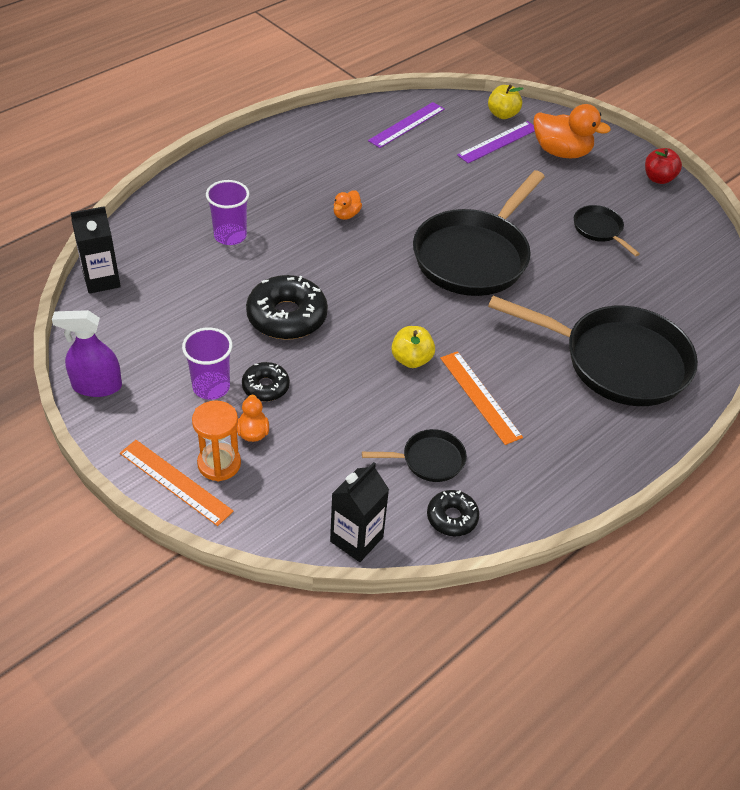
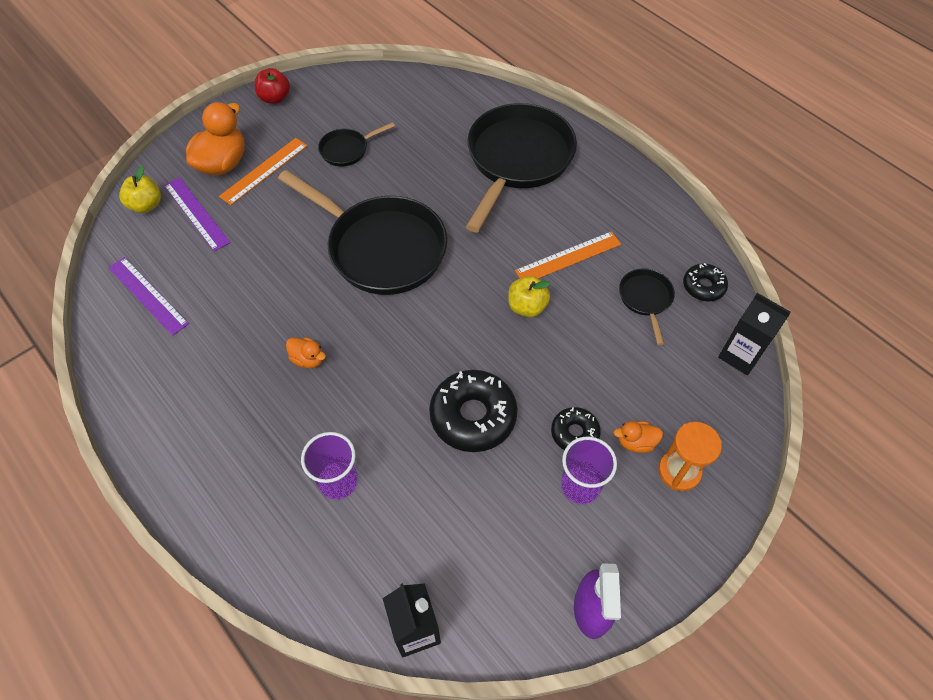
camera: 85 degrees left, 10 degrees up
orange ruler [120,440,234,526] -> orange ruler moved to [219,138,308,205]

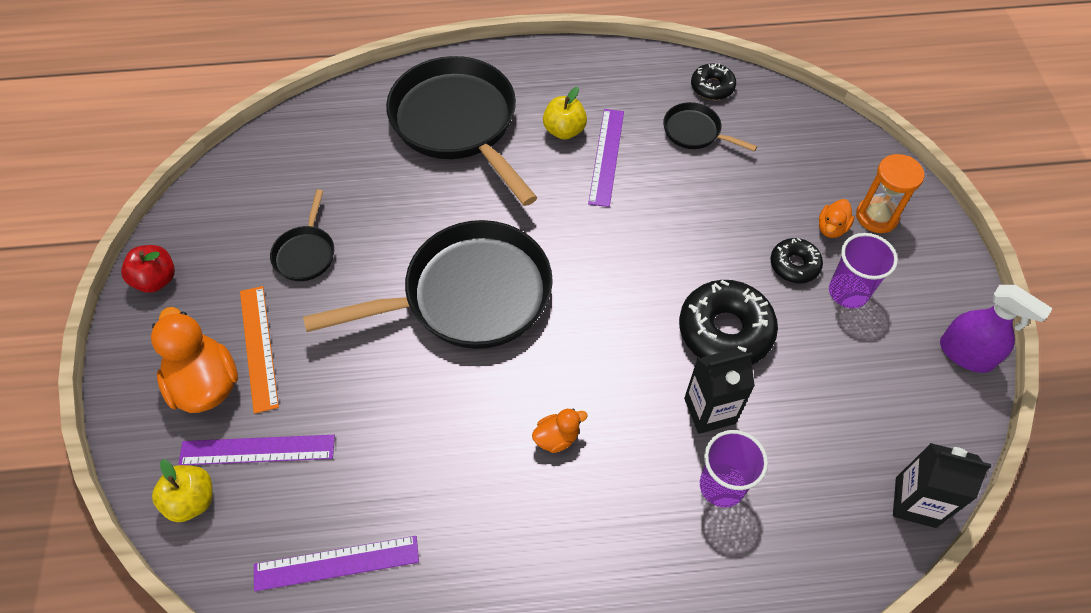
camera: 55 degrees left, 0 degrees up
yellow apple [508,276,550,317] -> yellow apple moved to [543,87,587,140]
orange ruler [515,231,621,279] -> purple ruler [588,109,624,207]
black carton [718,293,791,375] -> black carton moved to [684,348,755,434]

